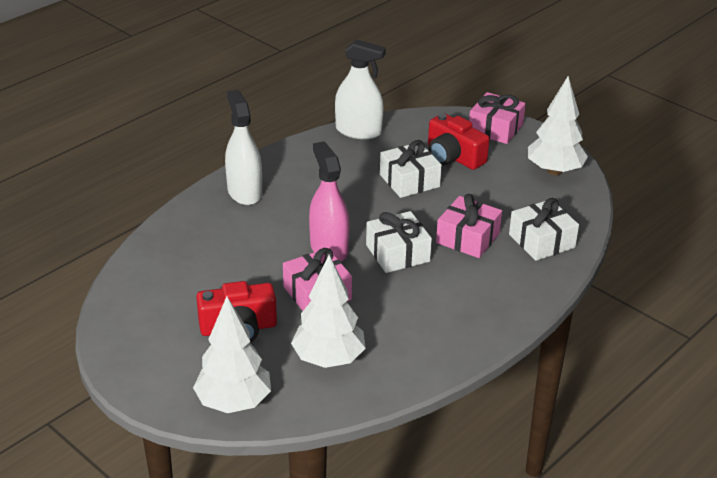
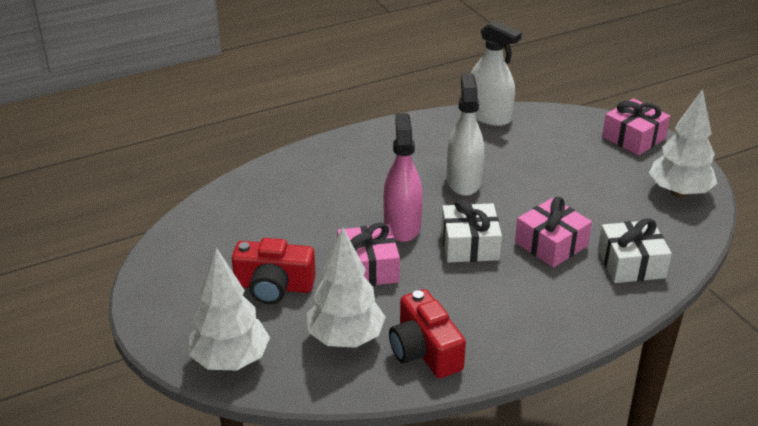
camera: 20 degrees right, 0 degrees up
white spray bottle [225,89,262,205] -> white spray bottle moved to [447,74,484,196]
white gift [380,140,442,198] -> none
red camera [428,113,490,170] -> red camera moved to [389,289,466,378]

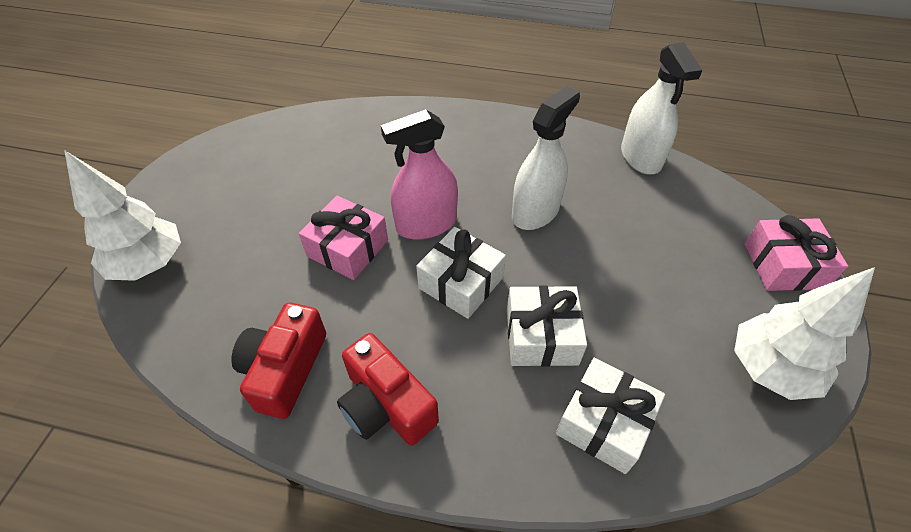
camera: 40 degrees right, 15 degrees up
red camera [232,238,316,304] -> red camera moved to [337,333,439,446]
white tree [307,227,385,348] -> none
pink spray bottle [383,113,423,242] -> pink spray bottle turned 150 degrees counterclockwise [381,109,458,240]
pink gift [515,197,592,268] -> white gift [507,286,587,367]

